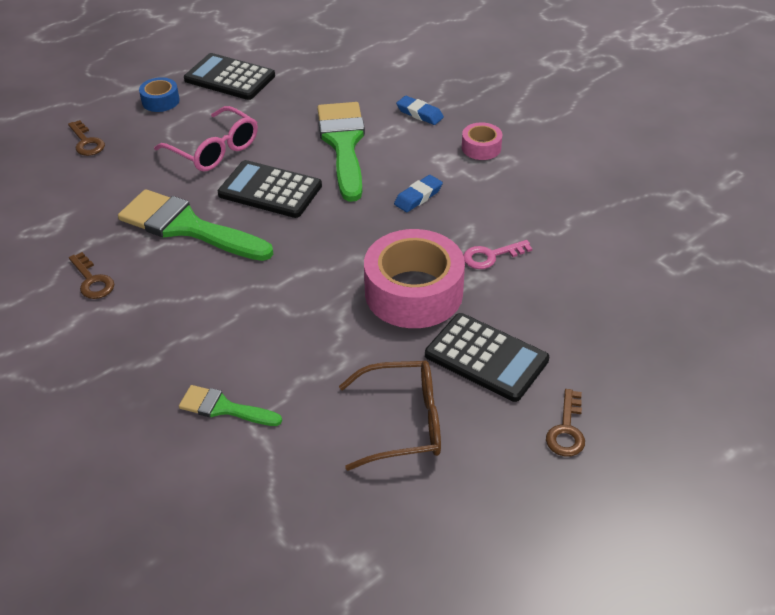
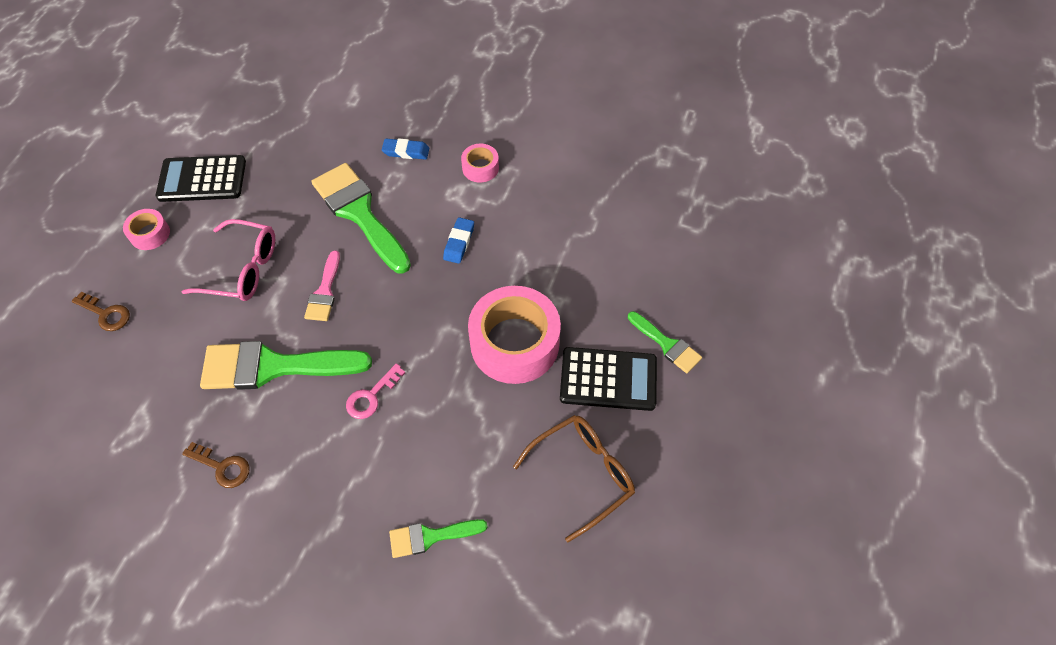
camera: 30 degrees left, 15 degrees up
blue tape [139,77,180,112] -> pink tape [123,209,170,250]
black calculator [218,160,322,218] -> pink brush [304,250,340,321]
pink key [463,240,532,269] -> pink key moved to [346,363,405,419]
brown key [546,389,585,456] -> none
none -> green brush [628,311,702,373]

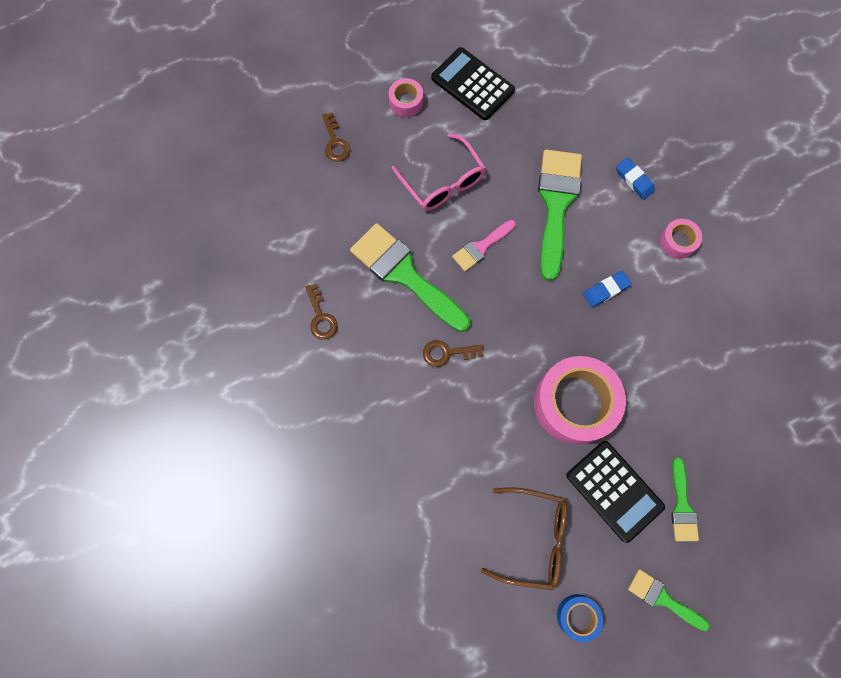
camera: 45 degrees right, 15 degrees up
pink key [346,363,405,419] -> brown key [423,340,483,367]
green brush [389,519,488,558] -> green brush moved to [628,569,710,631]
none -> blue tape [557,594,604,643]

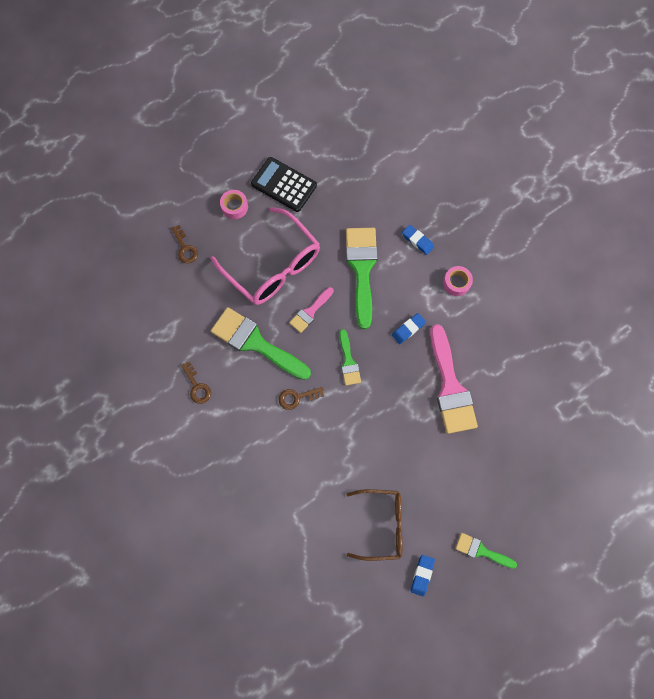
camera: 10 degrees left, 0 degrees up
pink glasses [391,133,486,211] -> pink glasses [210,207,320,305], size x1.52
pink tape [534,356,626,445] -> none
blue tape [557,594,604,643] -> blue eraser [411,555,435,596]
black calculator [566,441,665,543] -> none
green brush [671,457,699,541] -> green brush moved to [340,329,361,386]
none -> pink brush [430,324,478,434]

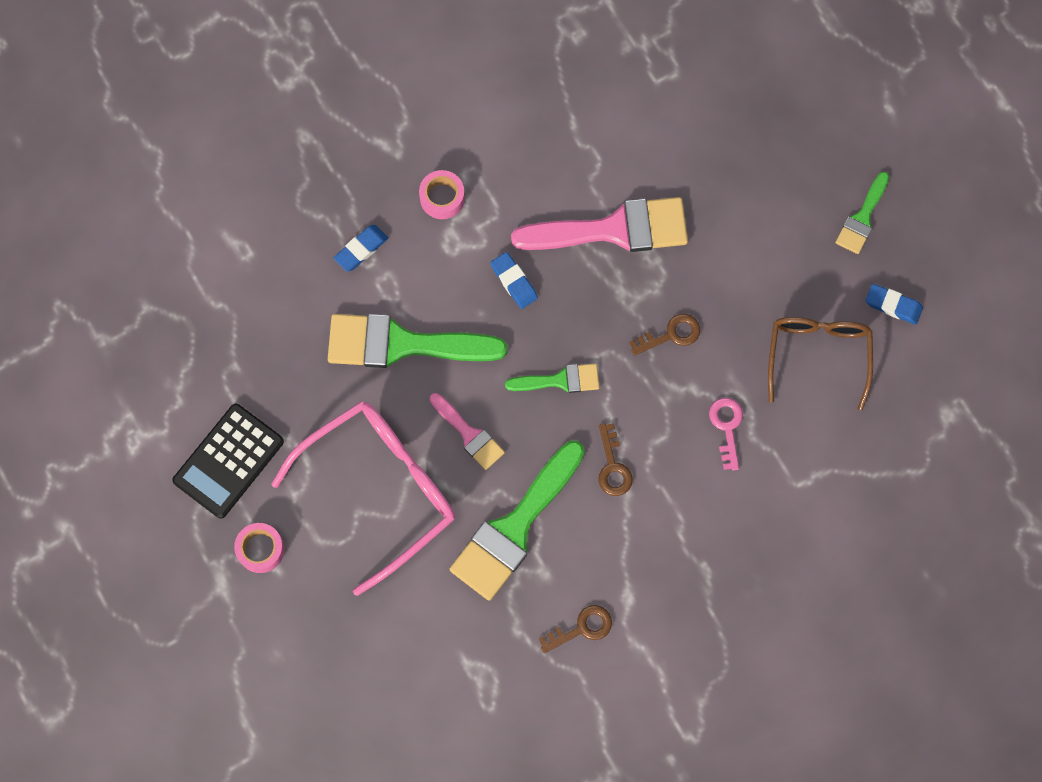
camera: 85 degrees left, 0 degrees up
brown key [171,225,198,263] -> brown key moved to [629,314,700,356]
none -> pink key [709,398,743,470]

